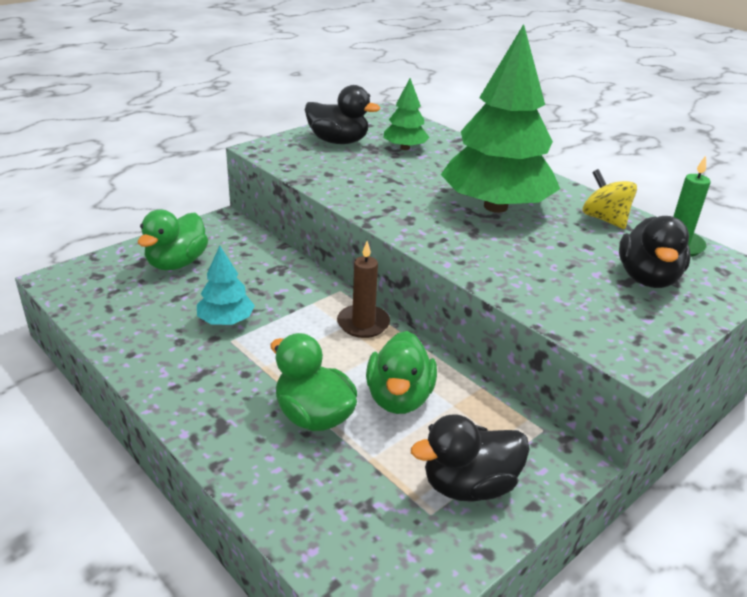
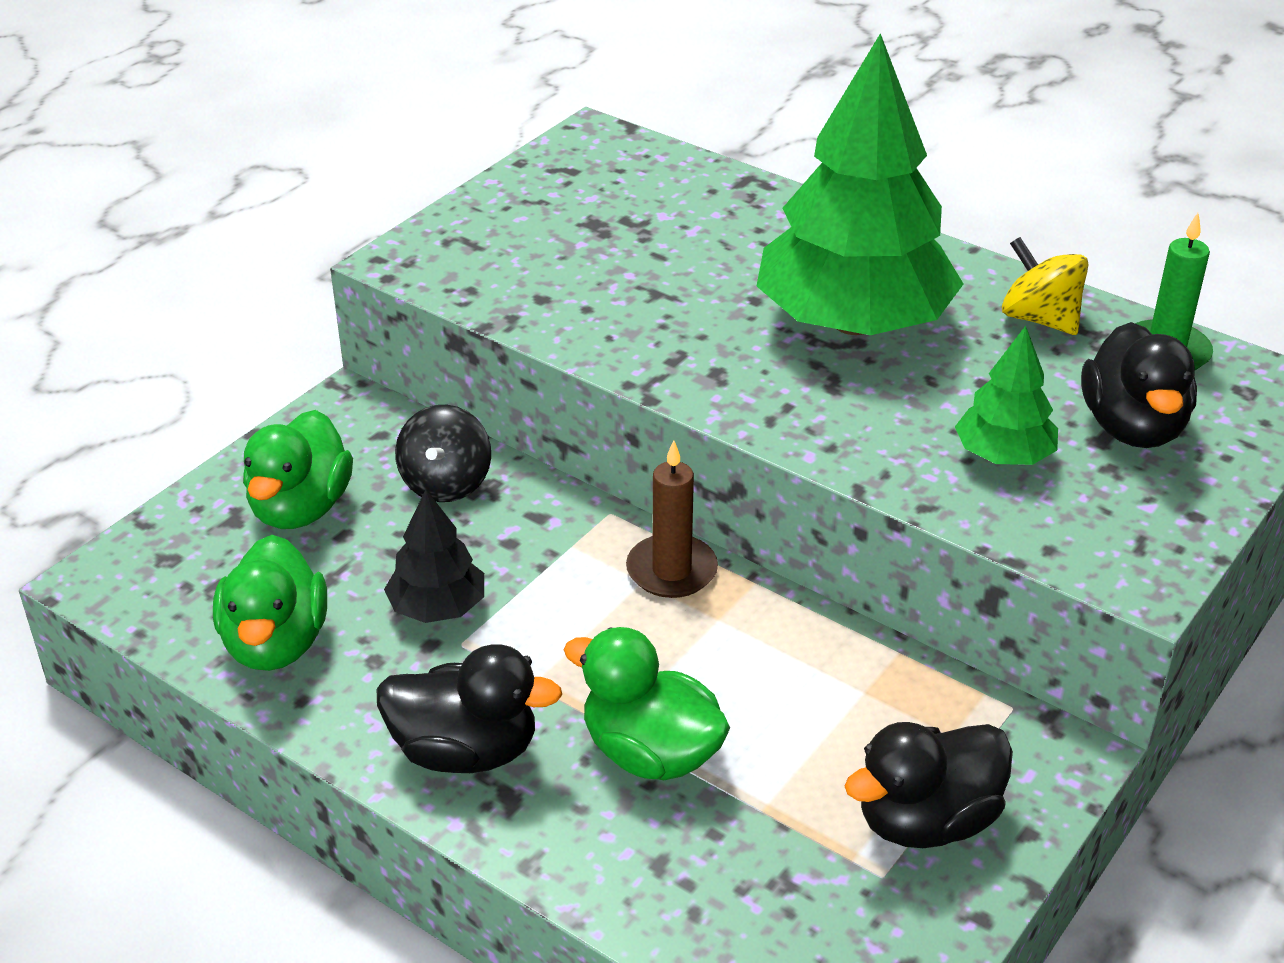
camera: 10 degrees left, 5 degrees up
turquoise tree [197,246,255,325] -> black tree [384,490,484,623]
black duck [305,85,380,144] -> black duck moved to [377,644,562,773]
green duck [366,331,437,414] -> green duck moved to [213,535,327,671]
green tree [383,78,430,150] -> green tree moved to [955,326,1058,465]
none -> black spinning top [395,405,491,502]

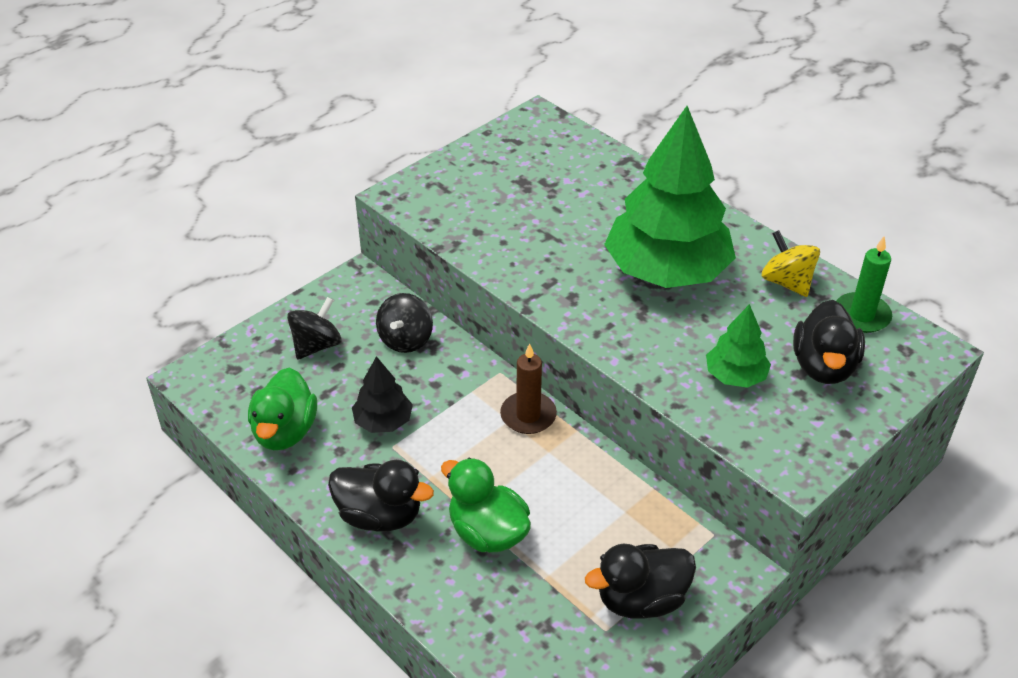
camera: 10 degrees right, 5 degrees up
green duck [243,410,353,529] -> black spinning top [287,297,342,360]

